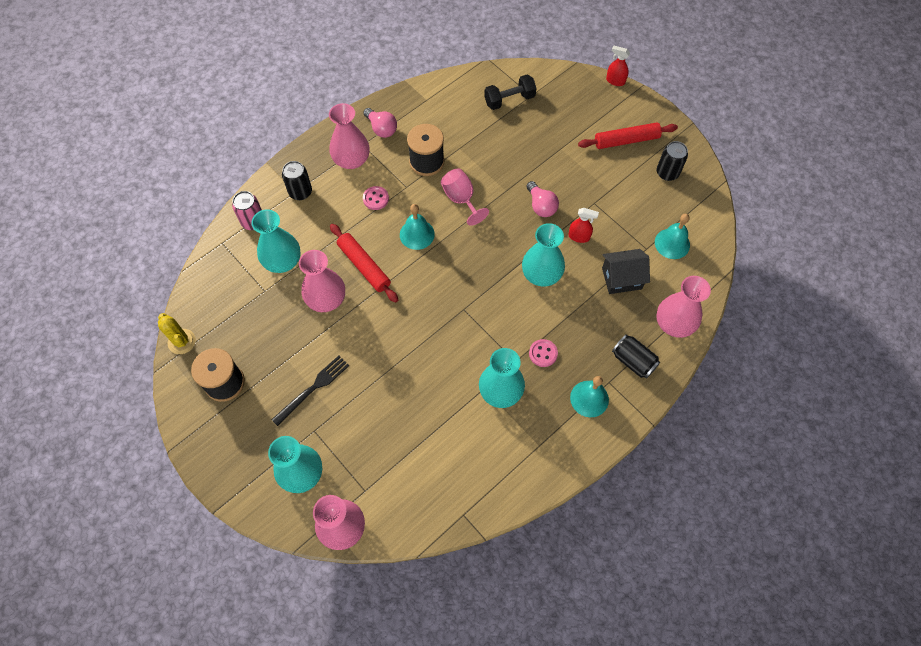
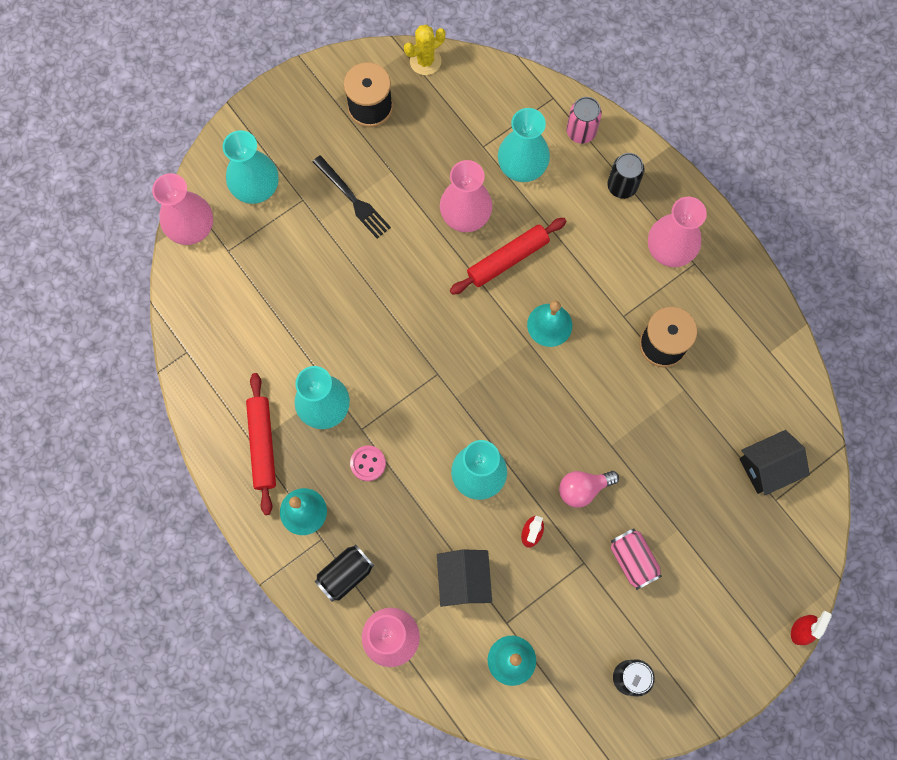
camera: 95 degrees right, 10 degrees up
pink light bulb [363,108,397,138] -> none
pink button [363,186,389,210] -> none
pink goblet [441,168,489,226] -> none
black dumbbell [484,75,537,110] -> black house [739,430,810,495]
red rolling pin [578,122,678,149] -> red rolling pin moved to [246,373,276,515]
none -> pink can [611,529,662,590]

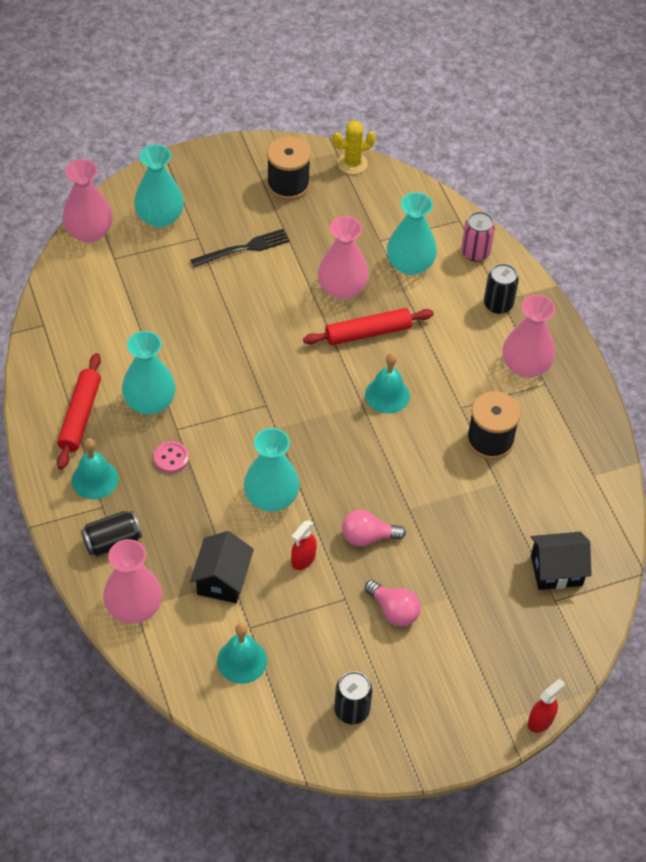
camera: 15 degrees right, 20 degrees down
black fork [312,155,391,238] -> black fork turned 90 degrees counterclockwise [190,229,290,267]
pink can [611,529,662,590] -> pink light bulb [365,580,421,626]

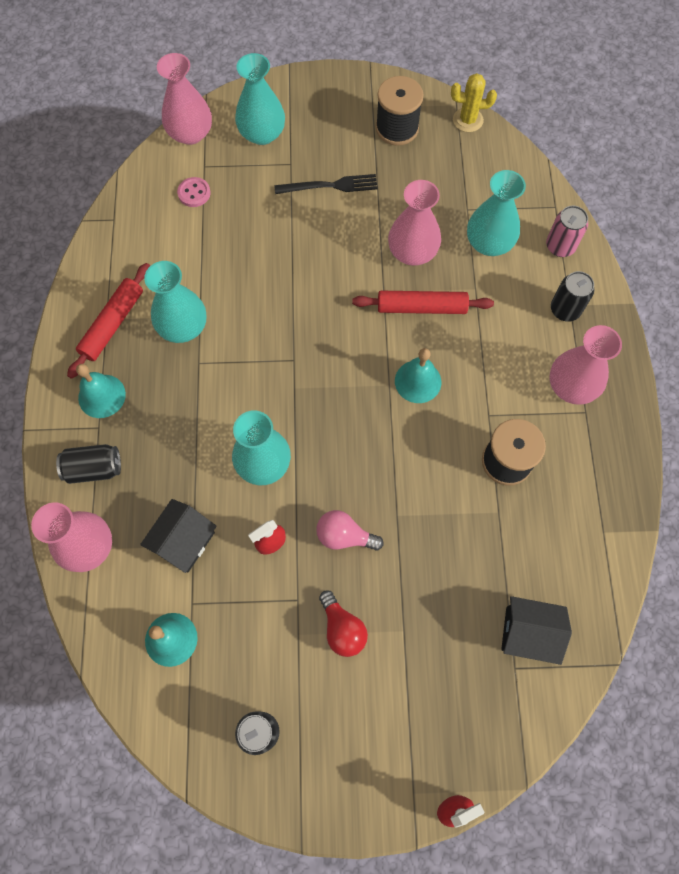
camera: 20 degrees right, 15 degrees up
pink button [154,441,189,473] -> pink button moved to [177,177,211,207]
pink light bulb [365,580,421,626] -> red light bulb [319,590,368,657]

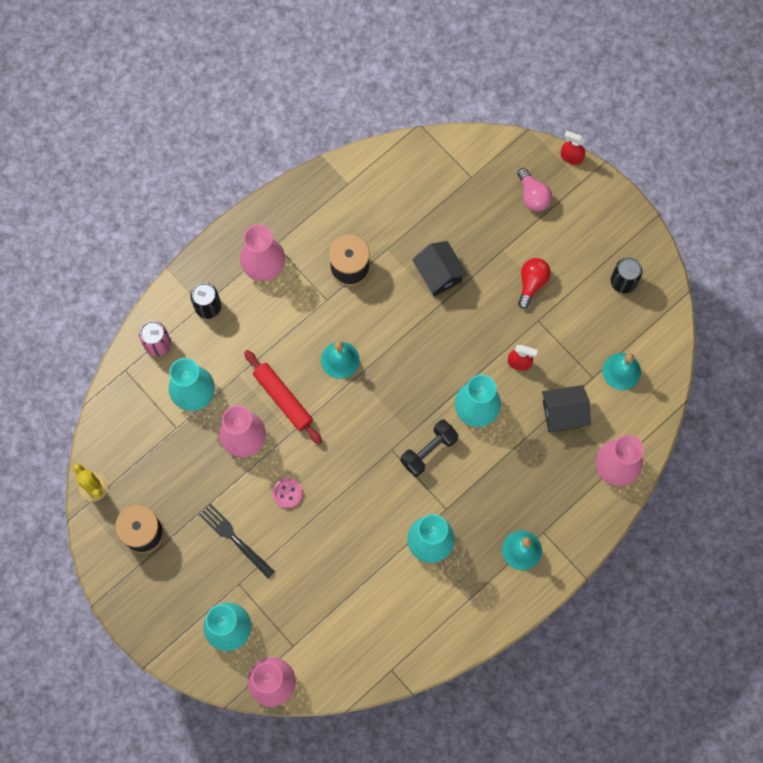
camera: 130 degrees left, 5 degrees up
black can [56,444,121,484] -> none
red rolling pin [67,263,150,379] -> none
pink button [177,177,211,207] -> pink button moved to [272,478,303,508]
pink light bulb [316,510,384,551] -> pink light bulb moved to [517,168,552,211]
black house [501,596,572,665] -> black house moved to [412,241,468,297]
none -> black dumbbell [400,420,458,477]

